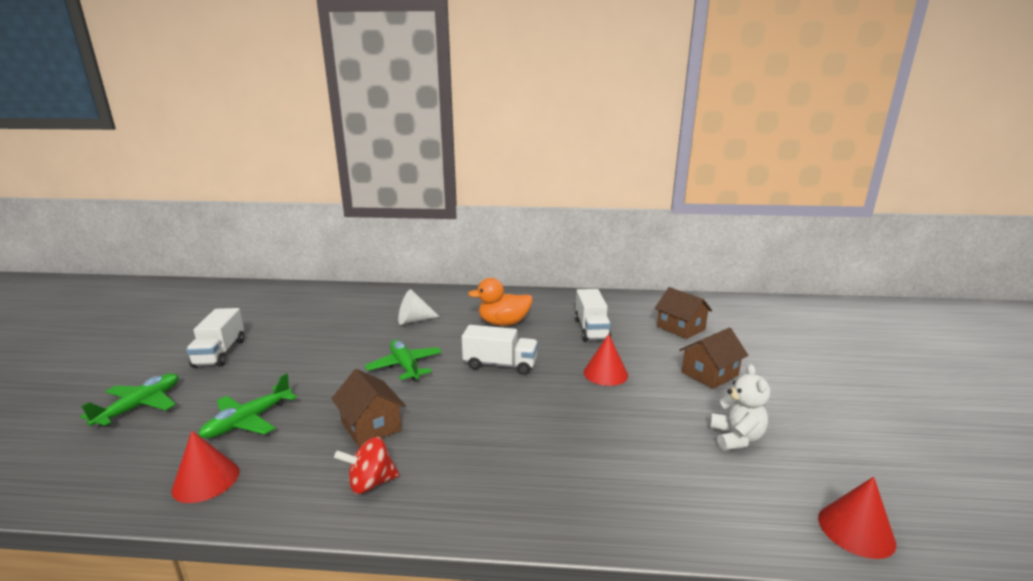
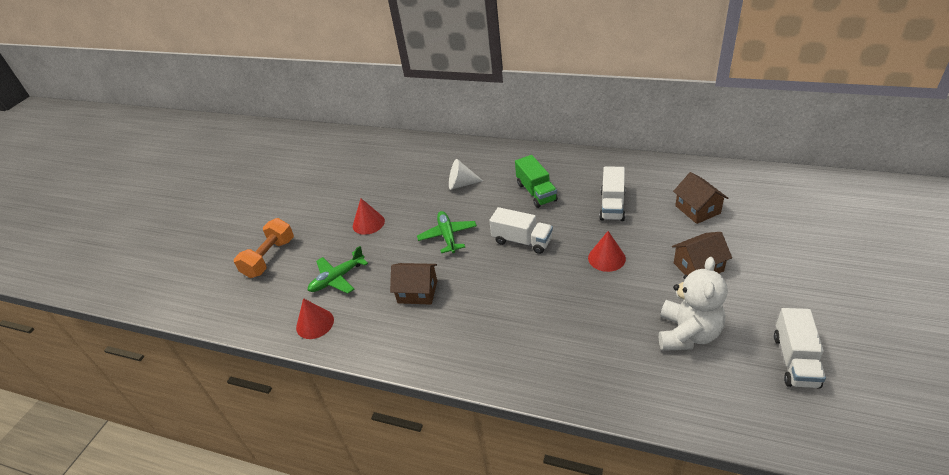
camera: 20 degrees right, 20 degrees up
green plane [80,373,179,427] -> orange dumbbell [234,218,294,278]
white truck [186,308,244,368] -> white truck moved to [774,308,826,388]
brown house [331,369,406,447] -> brown house turned 60 degrees counterclockwise [390,263,437,305]
red spinning top [334,437,400,494] -> none
orange duck [468,278,533,326] -> green truck [515,155,558,208]
white teddy bear [710,364,770,450] -> white teddy bear [659,257,728,351], size x1.53
red cone [818,477,896,559] -> red cone moved to [353,199,385,235]

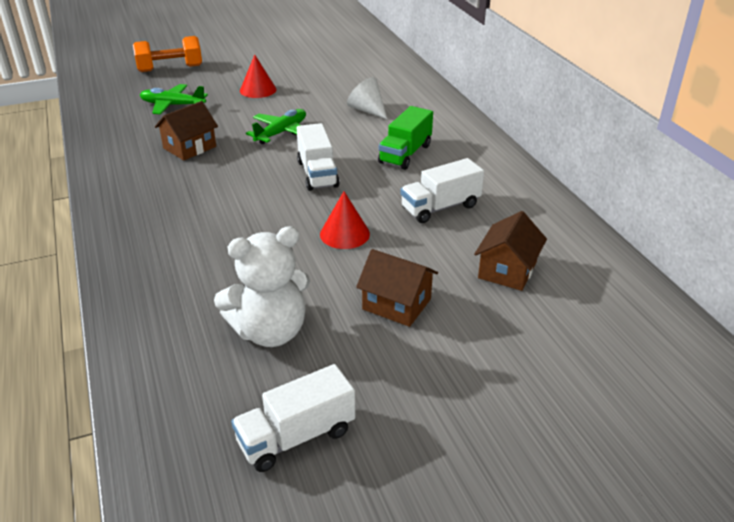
camera: 45 degrees right, 5 degrees down
red cone [296,298,334,339] -> none
brown house [390,263,437,305] -> brown house turned 75 degrees clockwise [155,101,218,161]

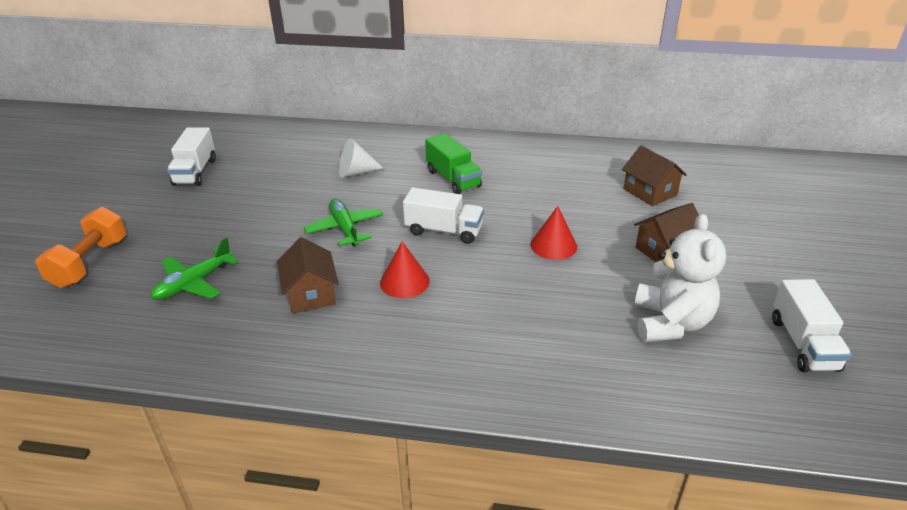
camera: 60 degrees left, 0 degrees up
red cone [240,55,276,98] -> red cone moved to [380,242,430,298]
white truck [400,158,484,223] -> white truck moved to [167,127,216,186]

